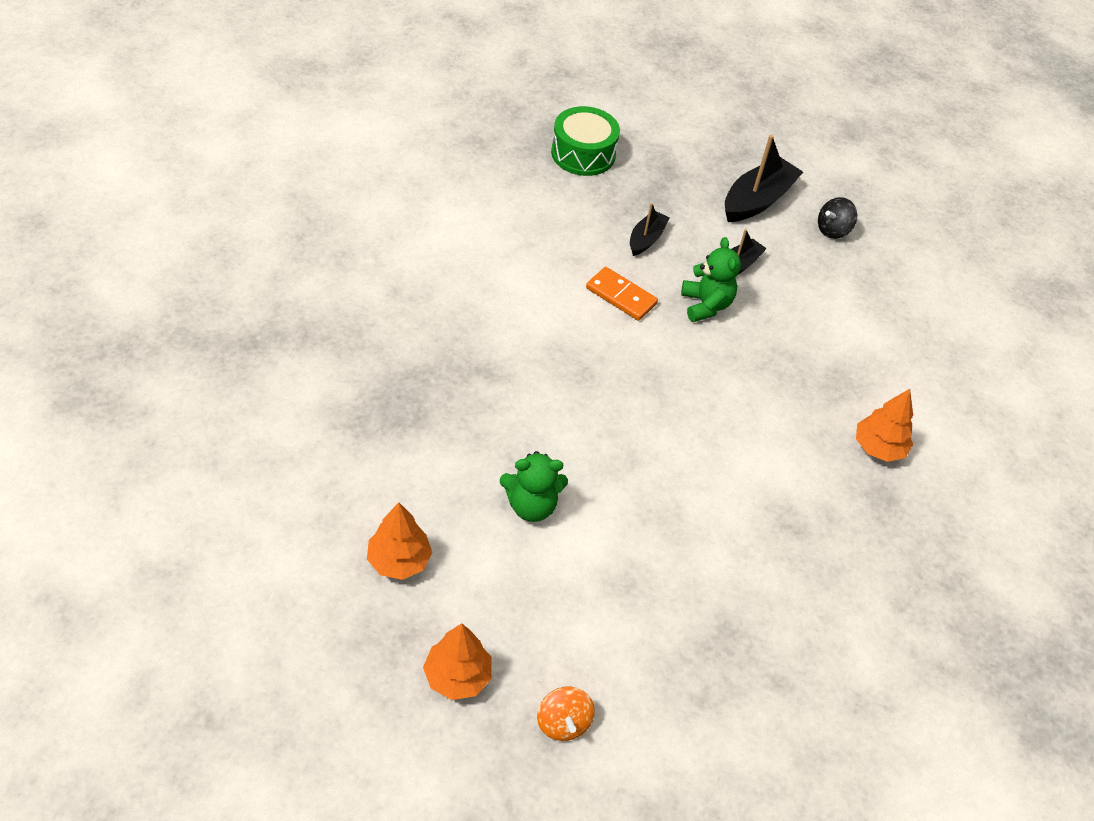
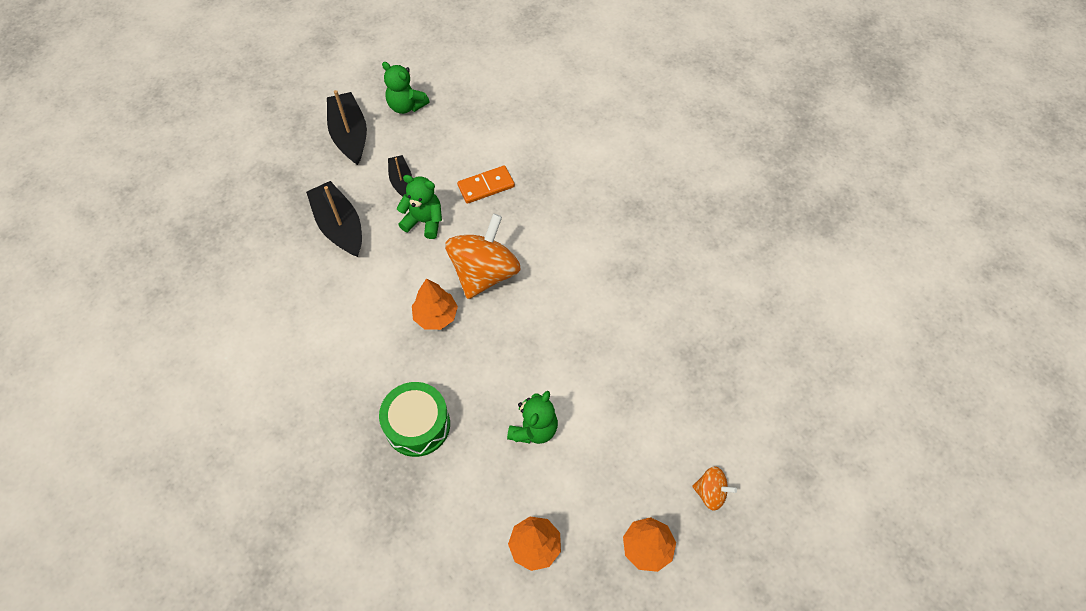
camera: 55 degrees left, 10 degrees up
green drum [551,106,620,176] -> green drum moved to [379,382,450,457]
orange domino [586,267,658,321] -> orange domino moved to [457,165,515,204]
black boat [630,203,670,256] -> black boat [306,181,362,257], size x1.73
black spinning top [818,197,857,239] -> green teddy bear [382,62,430,114]
orange tree [856,389,913,462] -> orange tree moved to [412,278,458,330]
none -> orange spinning top [445,214,521,299]

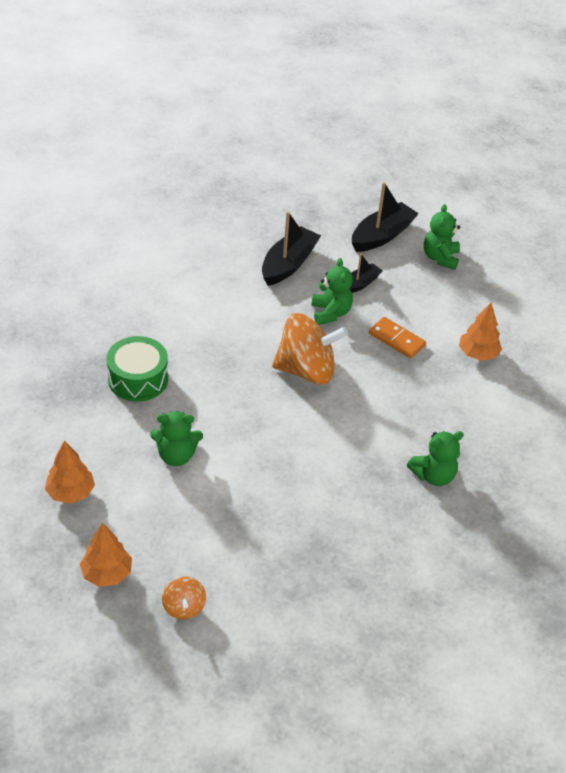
camera: 60 degrees right, 15 degrees down
orange tree [412,278,458,330] -> orange tree moved to [459,303,502,361]
none -> green teddy bear [407,431,464,486]

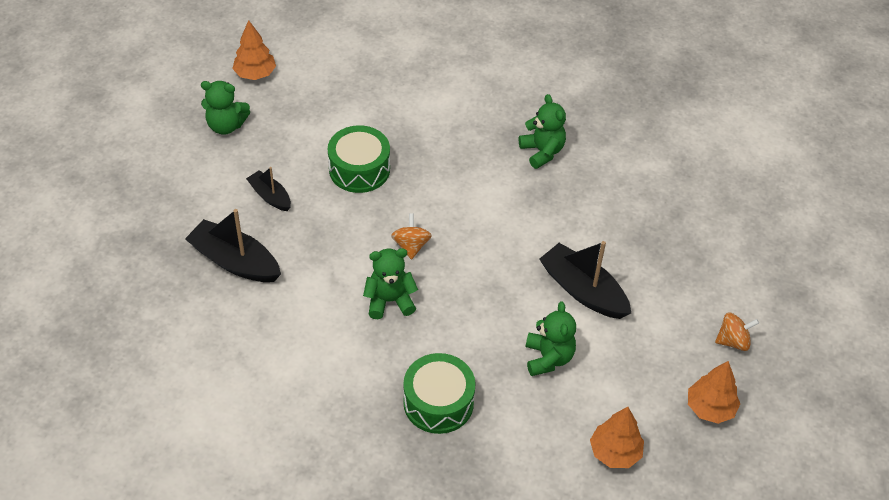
camera: 90 degrees left, 5 degrees up
orange spinning top [272,313,348,384] -> orange spinning top [391,213,432,260], size x0.48
green teddy bear [311,258,353,325] -> green teddy bear moved to [363,248,418,319]
black boat [352,182,419,252] -> black boat moved to [539,241,631,319]
orange domino [369,317,426,358] -> green drum [328,125,390,193]
orange tree [459,303,502,361] -> orange tree moved to [232,20,276,80]

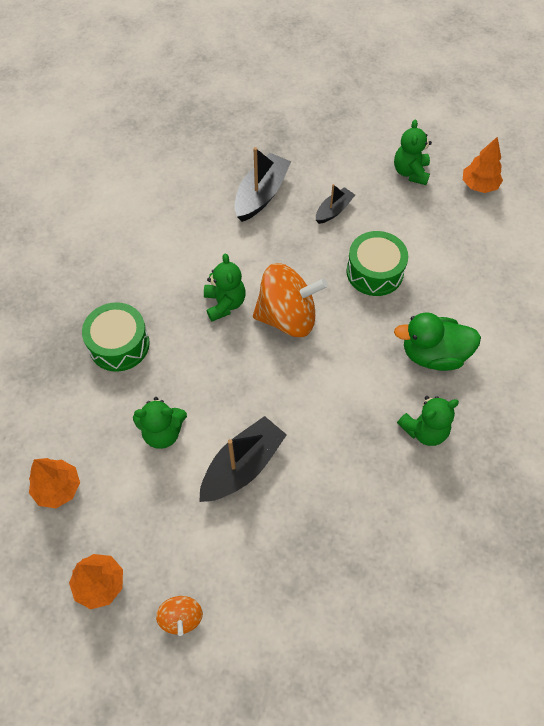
camera: 90 degrees right, 10 degrees up
orange spinning top [391,213,432,260] -> orange spinning top [253,263,328,337], size x2.08
none -> green duck [394,312,481,371]

